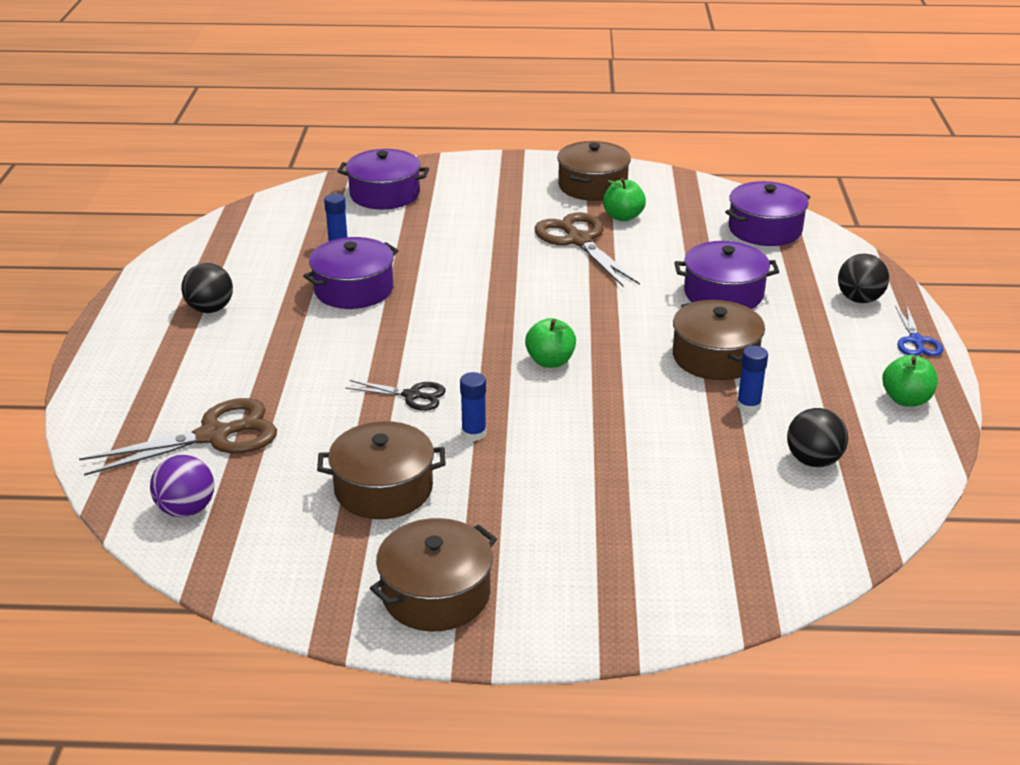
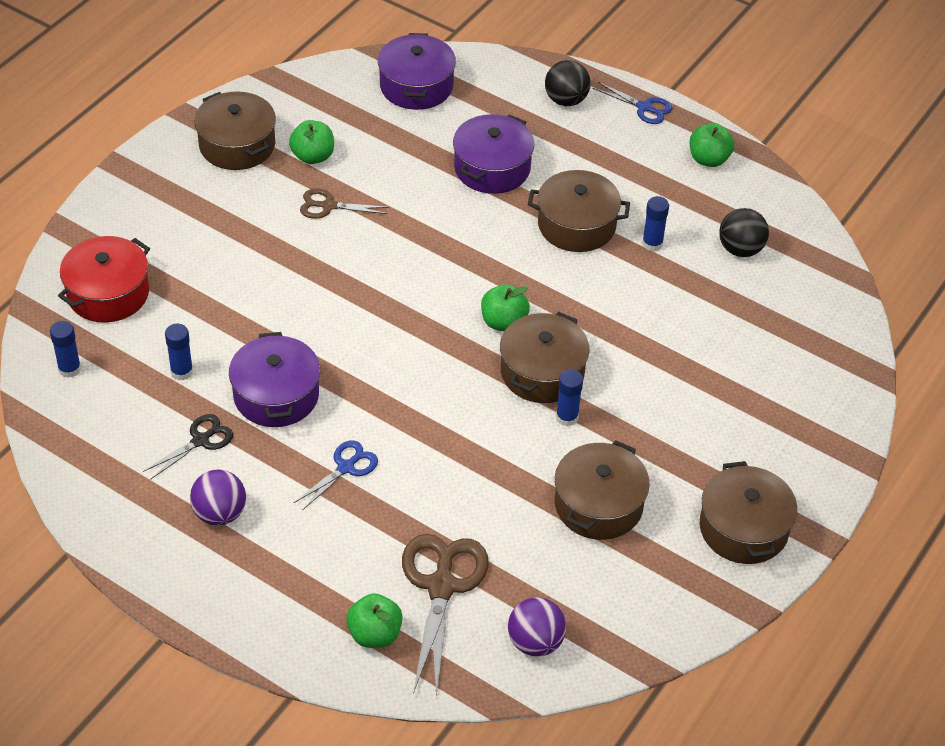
camera: 60 degrees left, 15 degrees up
black ball [181,263,233,313] -> purple ball [190,470,246,525]
purple pot [337,149,429,209] -> red pot [58,236,150,323]
black scissors [346,380,446,411] -> black scissors moved to [143,414,233,480]
brown scissors [535,212,640,287] -> brown scissors [300,189,389,219], size x0.55
none -> blue glue stick [50,321,81,378]
none -> blue scissors [294,440,378,510]
none -> green apple [346,593,403,648]
none -> brown pot [500,312,590,403]

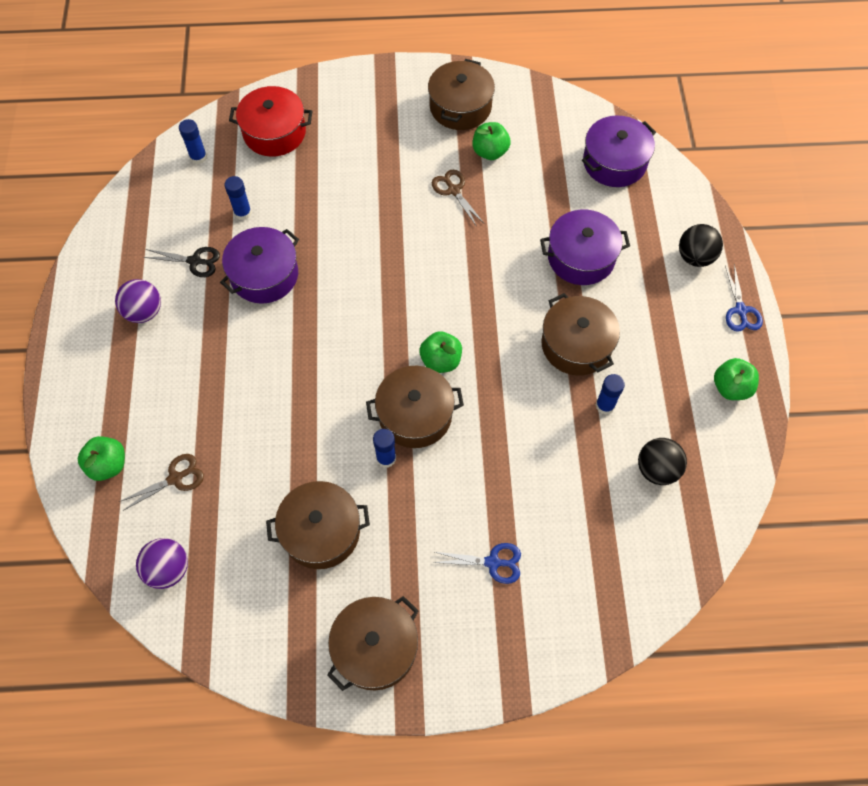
camera: 55 degrees right, 15 degrees up
blue scissors [294,440,378,510] -> blue scissors moved to [432,543,521,584]
brown scissors [402,534,489,698] -> brown scissors [119,454,204,511], size x0.55

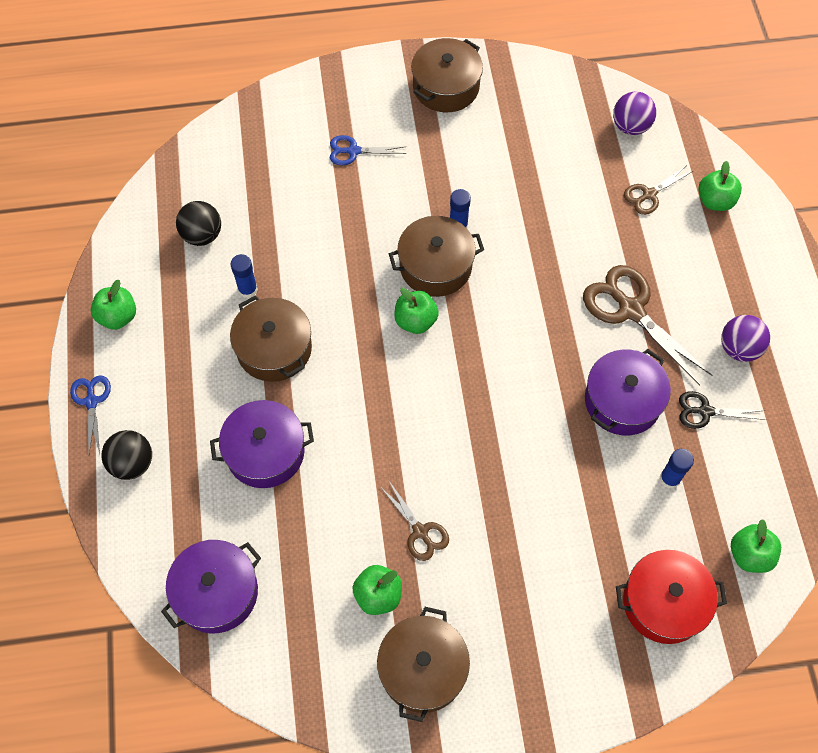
camera: 175 degrees right, 0 degrees up
blue glue stick [179,119,207,164] -> green apple [731,519,781,573]
brown pot [266,481,370,569] -> none
none -> brown scissors [583,265,713,385]

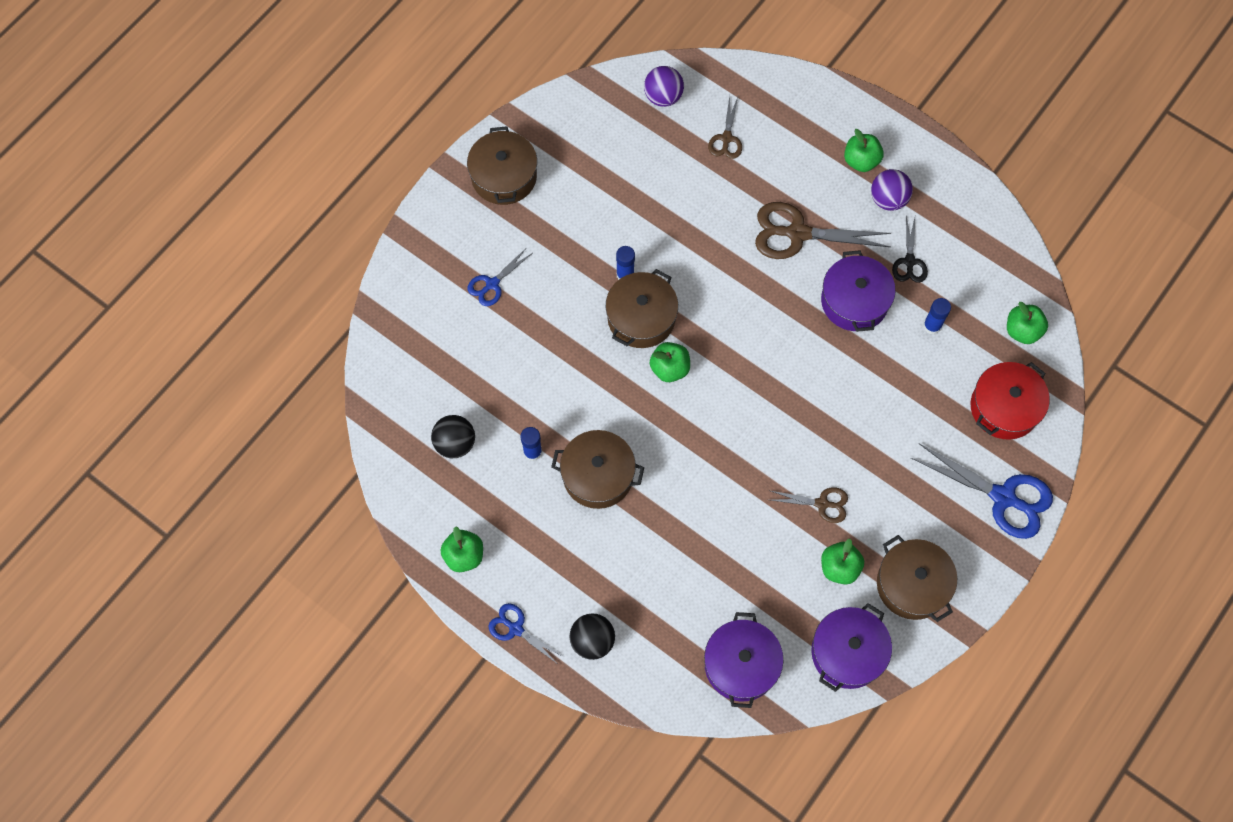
camera: 45 degrees left, 5 degrees up
purple pot [210,400,314,488] -> purple pot moved to [811,603,892,692]
black scissors [679,391,766,429] -> black scissors turned 45 degrees counterclockwise [892,216,928,283]
green apple [698,161,742,211] -> green apple moved to [844,129,884,172]
none -> blue scissors [911,443,1053,539]

